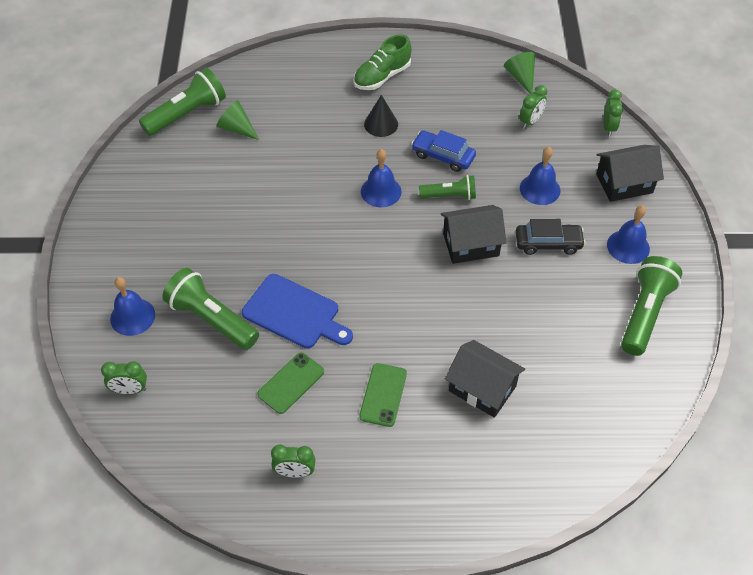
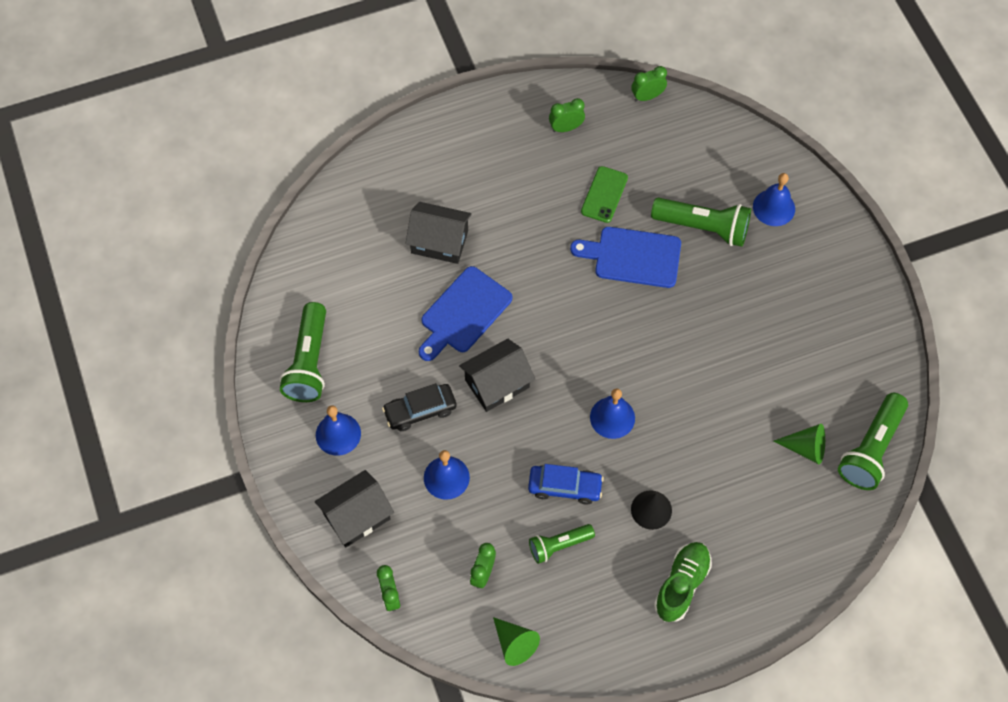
camera: 160 degrees right, 10 degrees up
green clock [101,361,147,394] -> green clock moved to [631,66,667,101]
green phone [359,363,407,427] -> none
green flashlight [419,175,476,200] -> green flashlight moved to [529,524,595,564]
none -> blue cutting board [419,266,512,361]

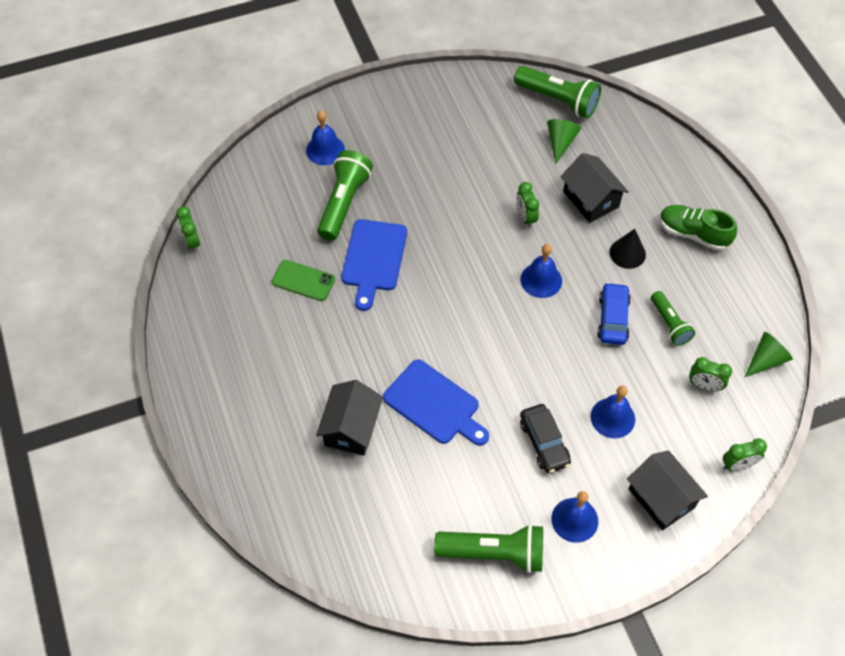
camera: 90 degrees left, 5 degrees down
black house [459,339,535,412] -> black house moved to [561,153,629,223]
green clock [549,98,585,132] -> green clock moved to [517,182,539,228]

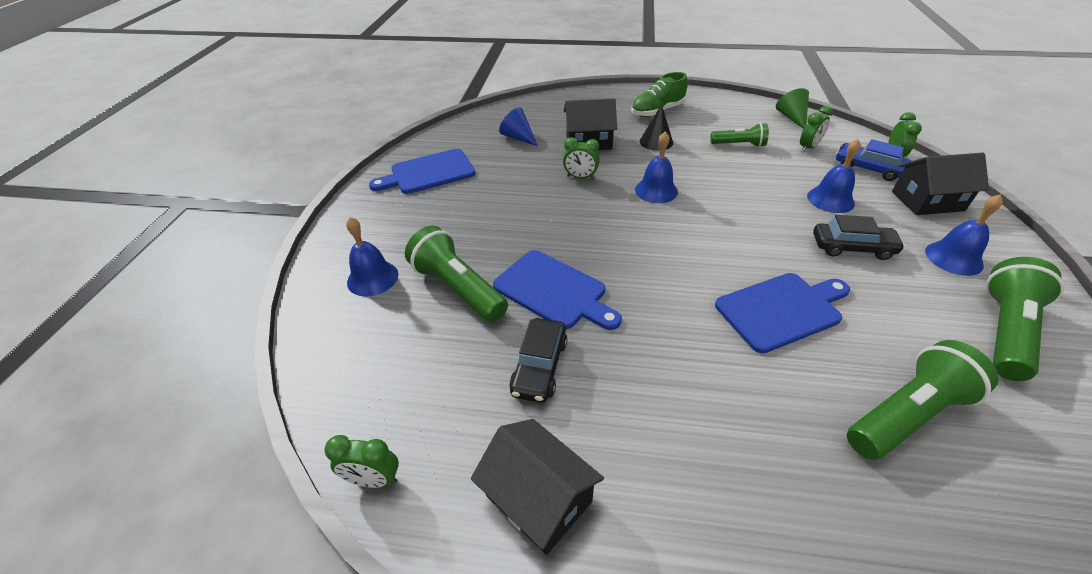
camera: 60 degrees left, 15 degrees down
green phone [272,260,335,301] -> black car [509,318,568,403]
black house [316,380,383,455] -> black house moved to [471,419,604,555]
green flashlight [514,66,601,118] -> green flashlight moved to [847,340,999,460]
green cone [547,119,581,164] -> blue cone [499,108,538,146]
blue car [597,282,631,345] -> blue car moved to [836,139,911,181]
none -> blue cutting board [369,149,476,194]

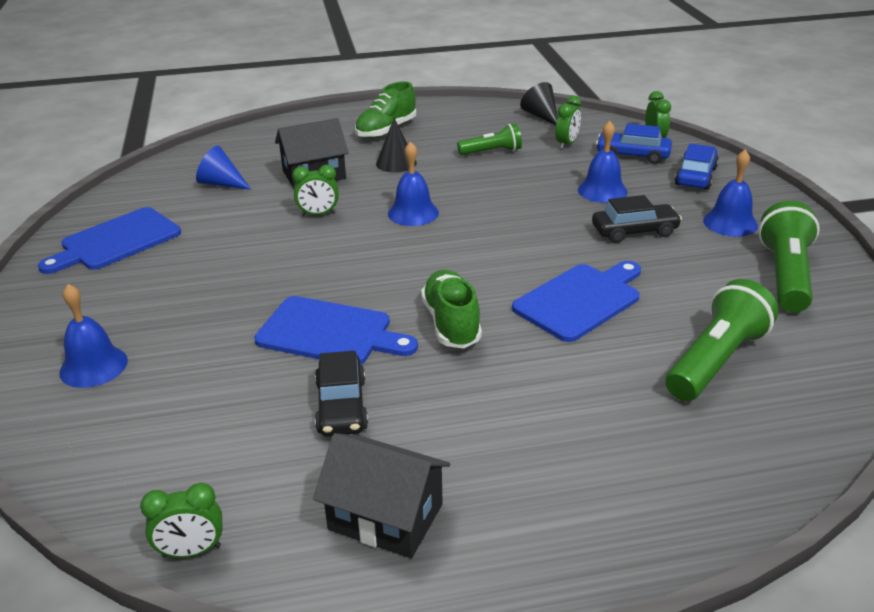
camera: 20 degrees left, 10 degrees down
green flashlight [405,226,508,322] -> none
green cone [776,88,809,129] -> black cone [520,82,558,125]
black house [892,152,989,215] -> blue car [675,143,719,190]
none -> green shoe [421,270,482,348]

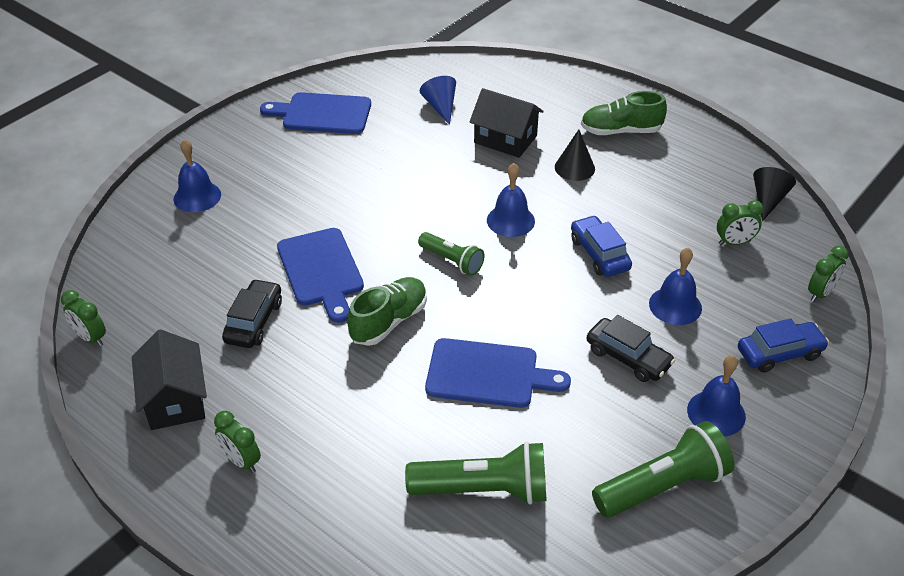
camera: 50 degrees right, 10 degrees up
green clock [292,165,339,216] -> green clock moved to [214,411,261,473]
black car [315,351,368,436] -> black car turned 150 degrees clockwise [222,279,282,348]
green flashlight [457,123,522,155] -> green flashlight moved to [418,232,484,276]
blue car [596,124,672,164] -> blue car moved to [571,215,632,277]

